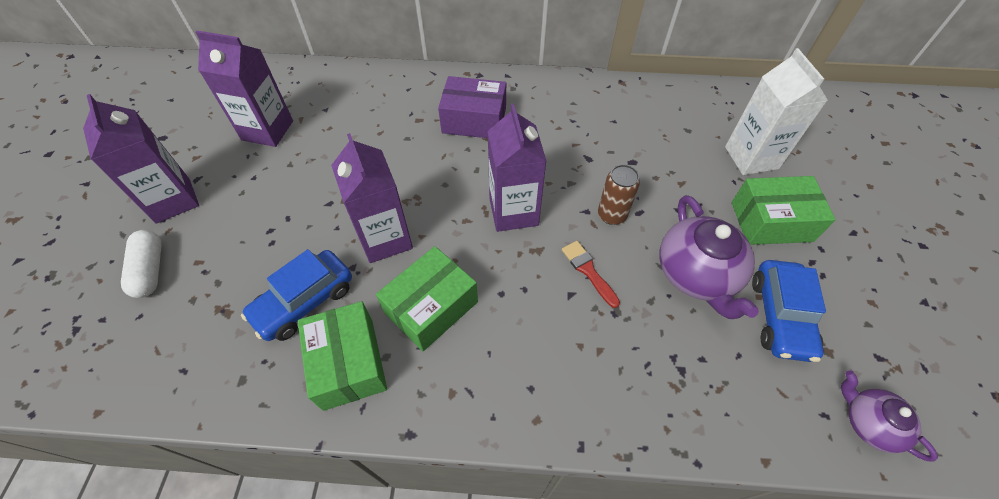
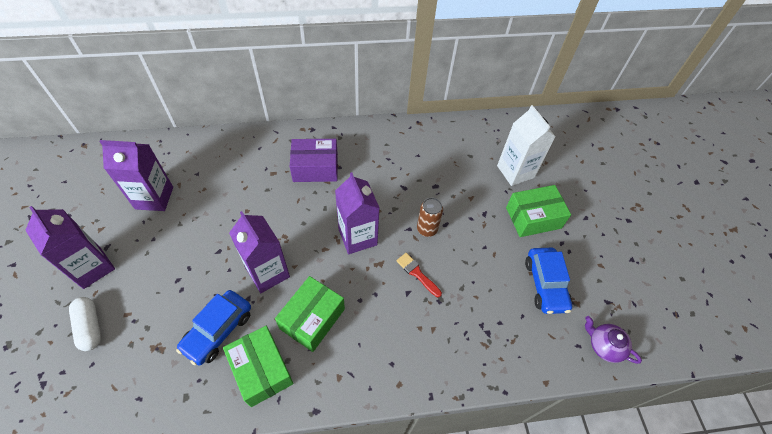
camera: 15 degrees left, 0 degrees up
purple teapot [659,195,759,319] -> none

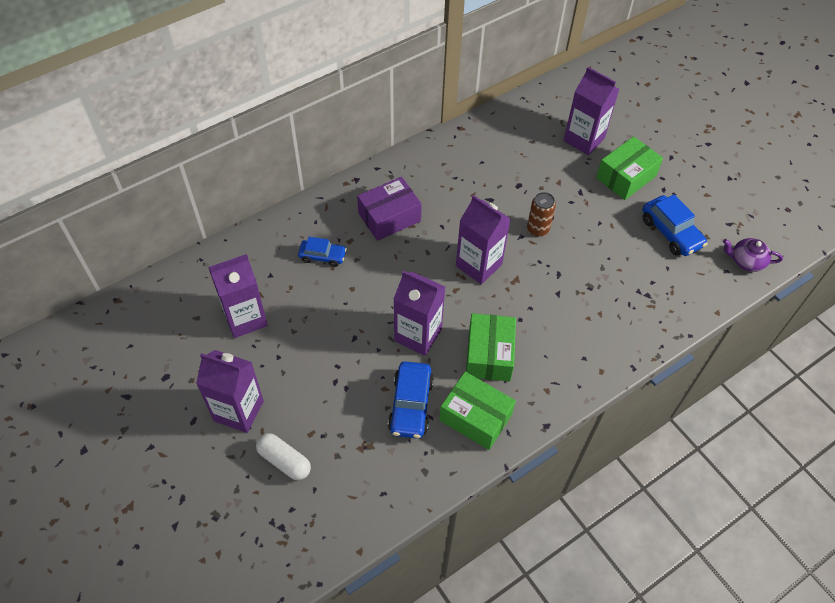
camera: 25 degrees left, 0 degrees up
red brush [396,253,442,297] -> none
white carton [497,105,556,186] -> purple carton [563,67,619,155]
none -> blue car [298,237,347,267]

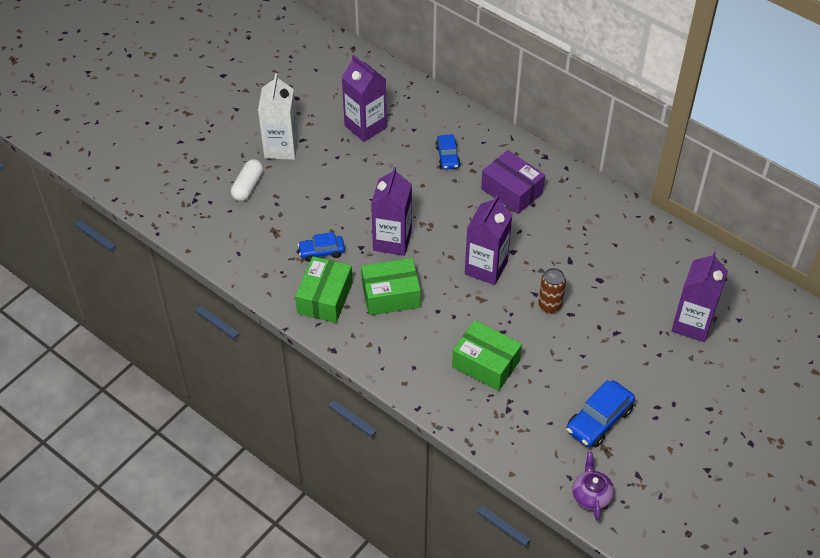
camera: 75 degrees right, 5 degrees down
purple carton [196,350,264,433] -> white carton [258,74,298,160]
blue car [388,361,434,439] -> blue car [298,232,345,262], size x0.64
green box [596,136,663,200] -> green box moved to [452,320,522,391]

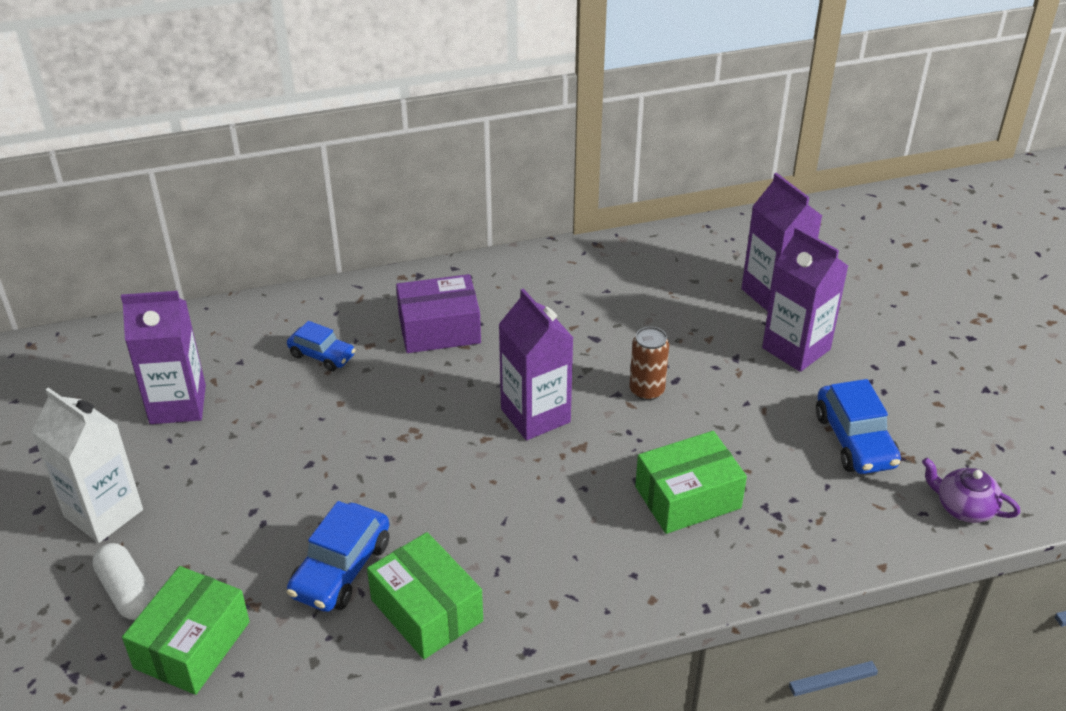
camera: 55 degrees left, 10 degrees down
blue car [298,232,345,262] -> blue car [287,501,389,612], size x1.55
green box [361,258,421,315] -> green box moved to [122,566,250,695]
purple carton [371,167,412,256] -> purple carton moved to [762,227,848,372]

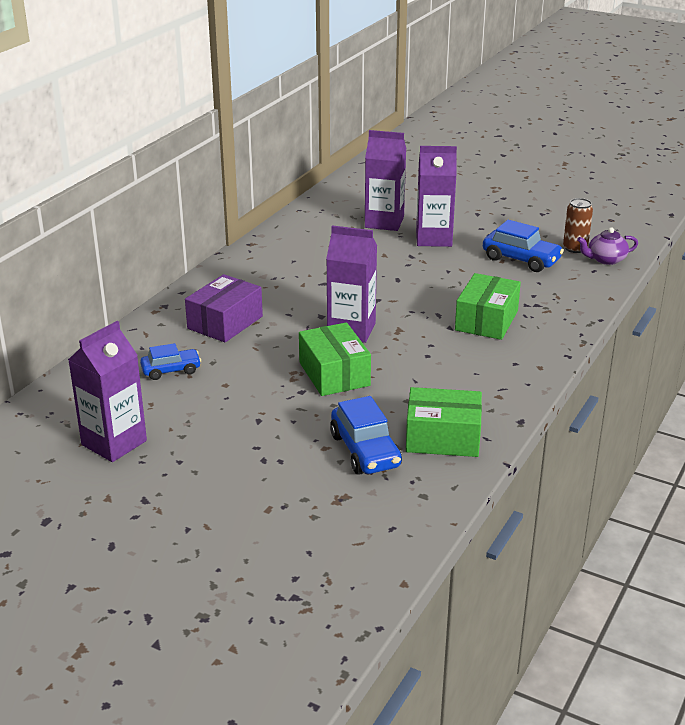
camera: 45 degrees left, 10 degrees down
white carton [32,387,143,543] -> none
white capsule [92,543,154,620] -> none
green box [122,566,250,695] -> green box moved to [299,322,371,396]
brown can [629,327,669,401] -> brown can moved to [563,198,593,253]

